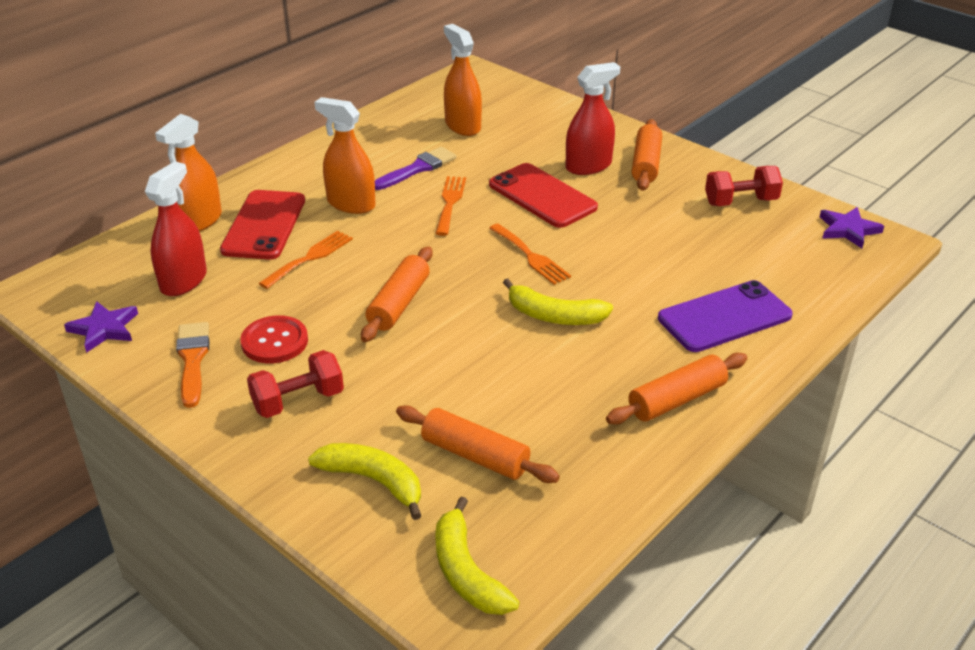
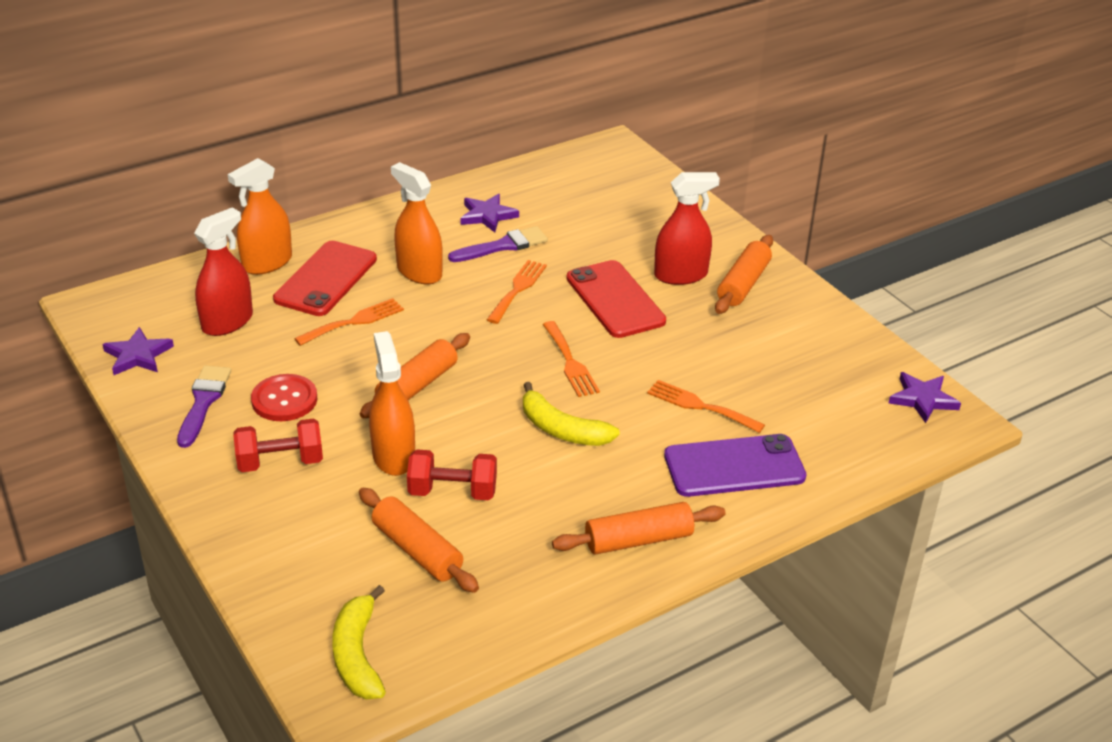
camera: 15 degrees right, 0 degrees up
orange brush [176,322,209,408] -> purple brush [177,366,231,448]
yellow banana [308,443,421,520] -> none
orange spray bottle [444,24,482,136] -> orange spray bottle moved to [369,331,415,476]
red dumbbell [705,166,783,206] -> red dumbbell moved to [407,449,497,500]
none -> purple star [461,194,519,232]
none -> orange fork [647,380,765,433]

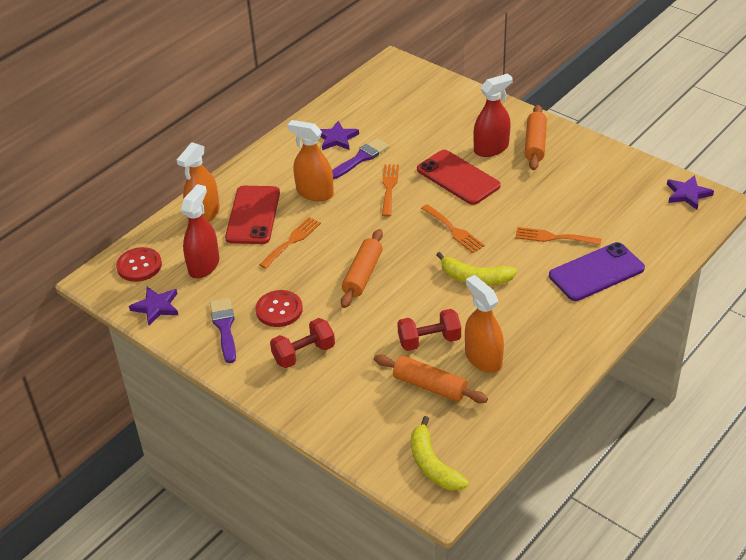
camera: 15 degrees left, 5 degrees up
orange spray bottle [369,331,415,476] -> orange spray bottle moved to [465,275,504,373]
orange rolling pin [552,502,726,555] -> none
none -> red button [116,247,162,282]

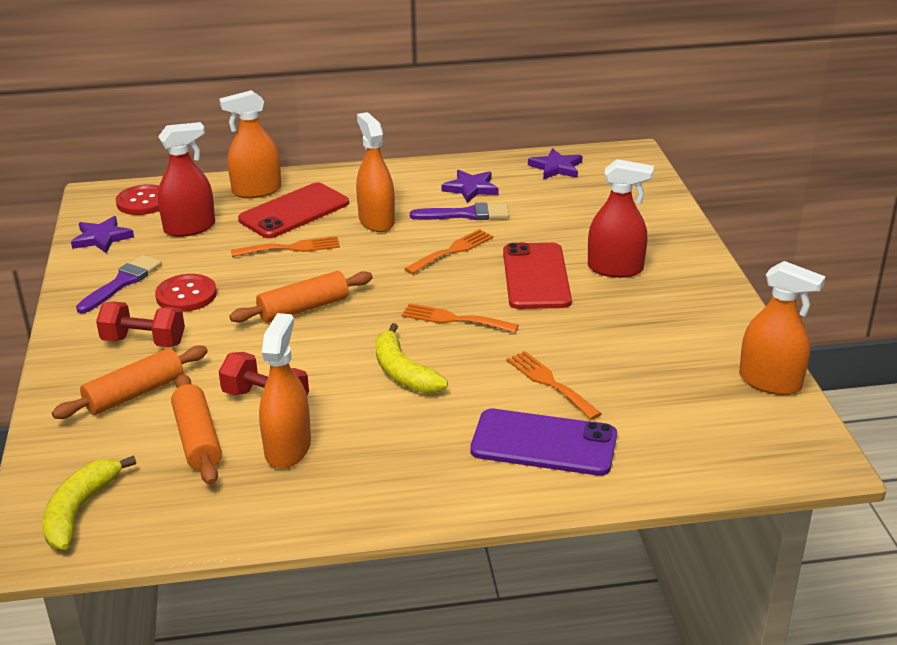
camera: 40 degrees right, 10 degrees down
orange fork [421,204,485,253] -> orange fork turned 105 degrees clockwise [401,303,519,333]
orange rolling pin [525,105,547,170] -> orange rolling pin moved to [52,345,208,419]
purple star [667,175,714,210] -> purple star moved to [528,148,583,180]
none -> orange spray bottle [739,261,826,395]

